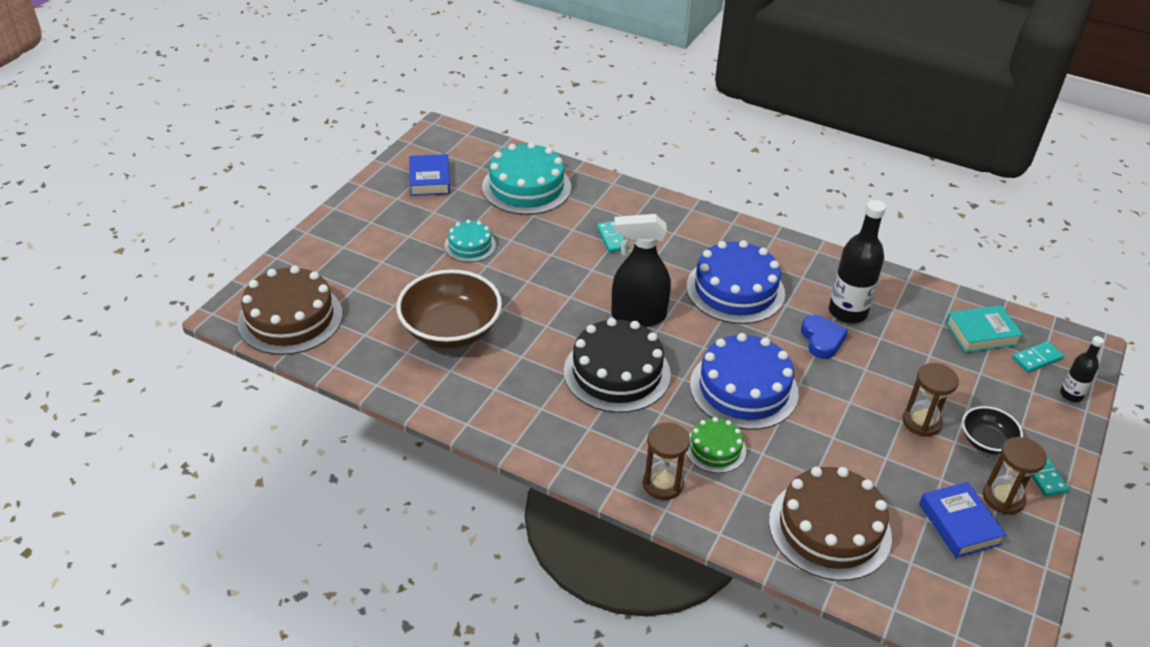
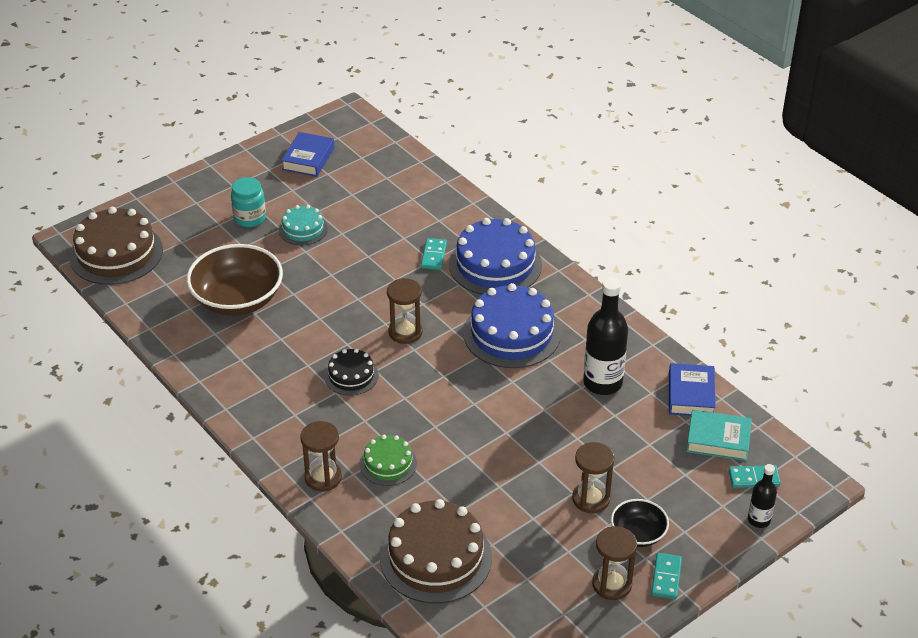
camera: 25 degrees right, 0 degrees up
turquoise cake [482,142,571,215] -> none
black cake [564,318,671,413] -> black cake [324,348,378,396], size x0.54
black spray bottle [611,214,671,327] -> brown hourglass [387,278,423,344]
blue cake [690,333,799,430] -> blue cake moved to [449,218,542,295]
blue heart [801,315,848,359] -> none
blue book [919,482,1006,558] -> blue book moved to [669,363,716,416]
none -> turquoise jar [231,177,266,227]

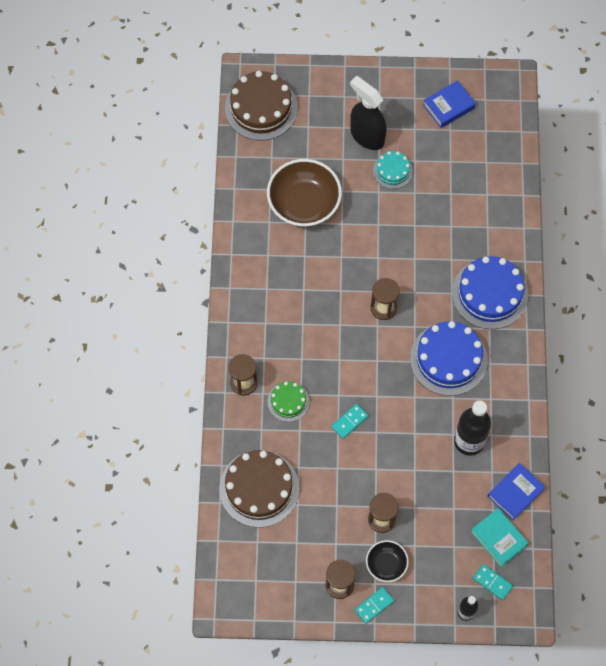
camera: 40 degrees right, 25 degrees up
turquoise jar [231,177,266,227] -> black spray bottle [350,76,386,150]
black cake [324,348,378,396] -> none
turquoise domino [421,238,447,270] -> turquoise domino moved to [331,404,368,439]

